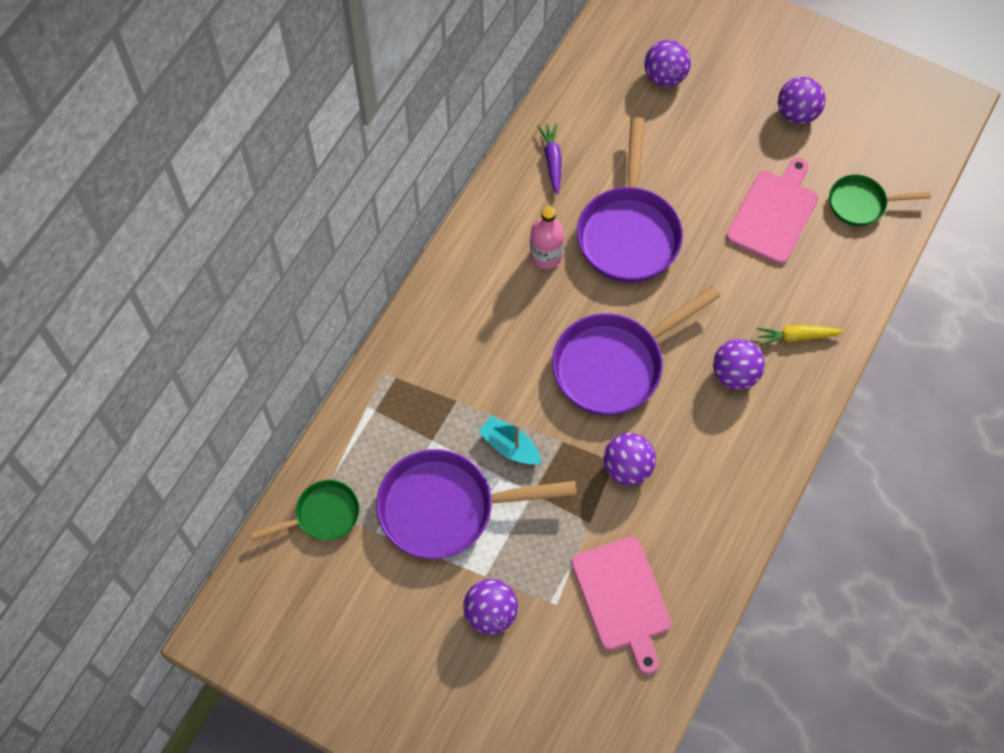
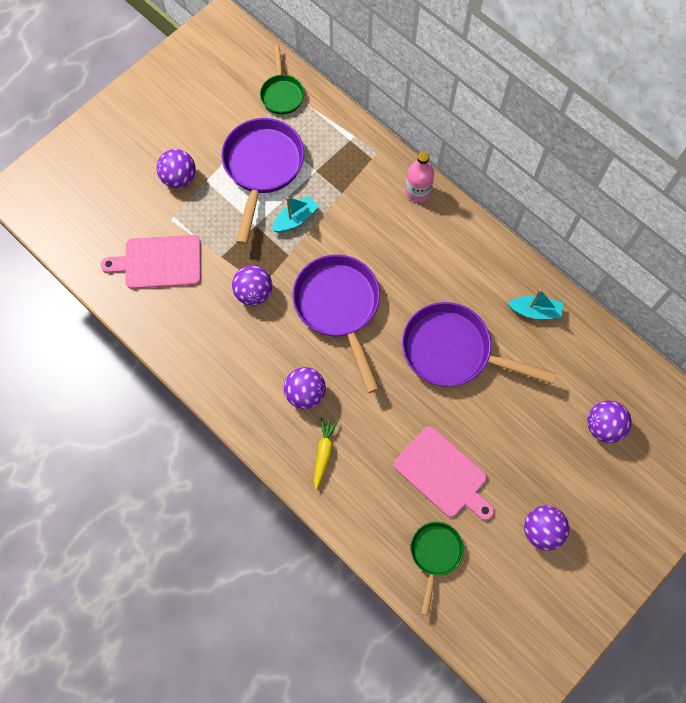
camera: 105 degrees right, 5 degrees up
pink bottle [530,206,564,269] -> pink bottle moved to [405,152,434,202]
purple carrot [538,123,562,194] -> turquoise boat [508,289,563,319]

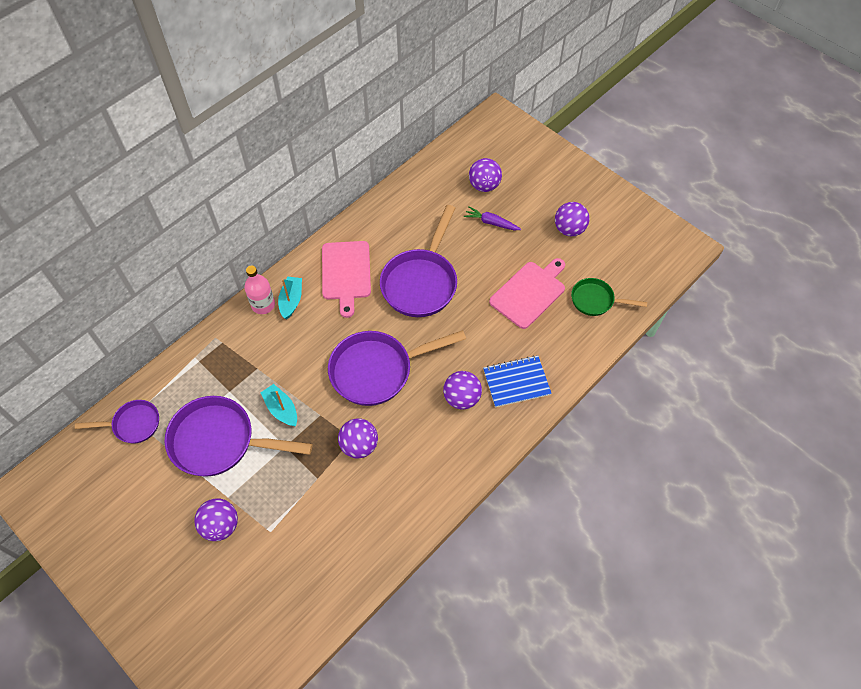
camera: 90 degrees left, 10 degrees down
pink cutting board [101,235,201,289] -> pink cutting board moved to [322,241,371,318]
green pan [260,45,304,115] -> purple pan [75,400,159,444]
yellow carrot [314,417,339,490] -> blue notebook [483,355,552,407]
turquoise boat [508,289,563,319] -> turquoise boat moved to [278,277,302,319]
none -> purple carrot [464,206,521,230]

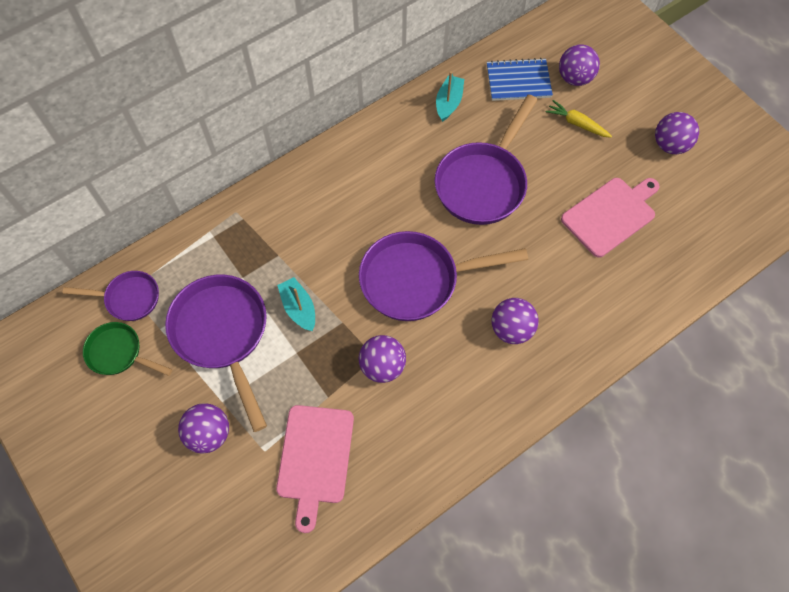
camera: 10 degrees right, 5 degrees up
purple pan [165,396,313,477] -> purple pan turned 45 degrees clockwise [165,275,267,432]
pink bottle [244,265,275,314] -> none
turquoise boat [278,277,302,319] -> turquoise boat moved to [436,71,464,122]
pink cutting board [322,241,371,318] -> pink cutting board moved to [276,405,354,533]
purple carrot [464,206,521,230] -> yellow carrot [546,100,612,138]
blue notebook [483,355,552,407] -> blue notebook moved to [487,58,553,101]
green pan [571,278,647,316] -> green pan moved to [83,322,172,376]

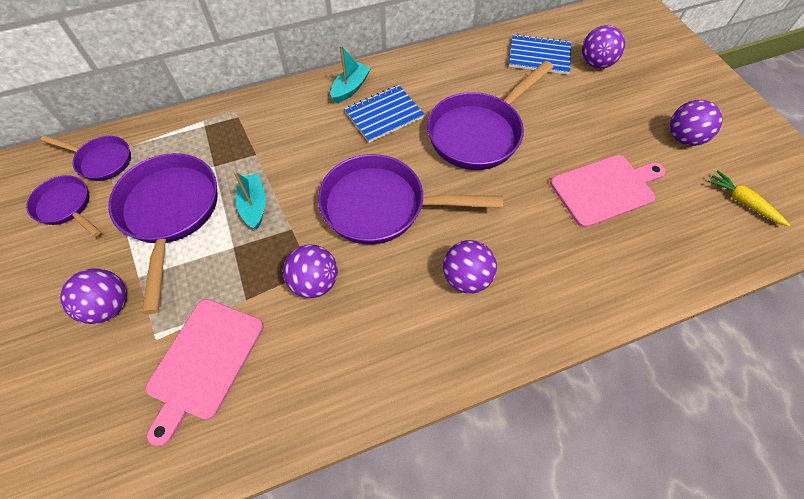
camera: 15 degrees right, 5 degrees down
green pan [83,322,172,376] -> purple pan [26,175,101,237]
turquoise boat [436,71,464,122] -> turquoise boat moved to [330,45,371,103]
yellow carrot [546,100,612,138] -> yellow carrot moved to [707,170,790,226]
none -> blue notebook [345,85,425,143]

